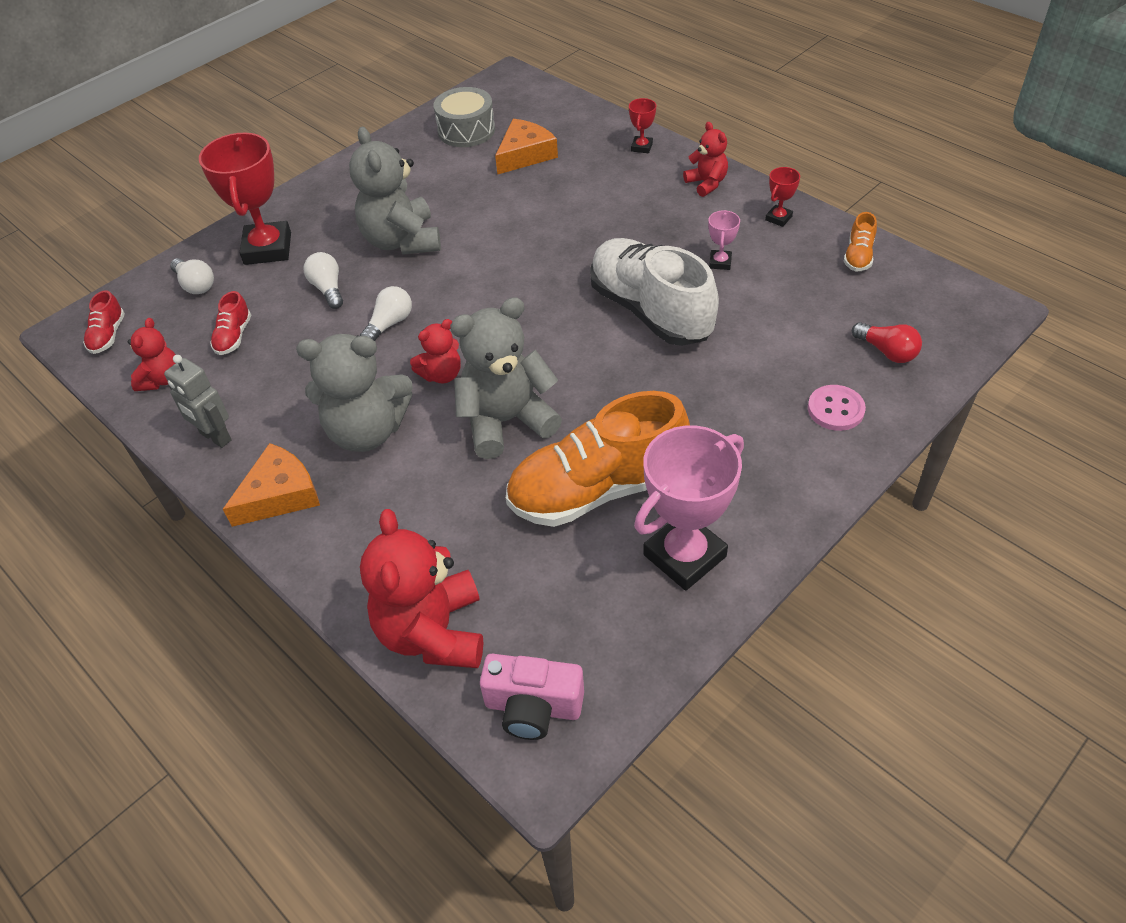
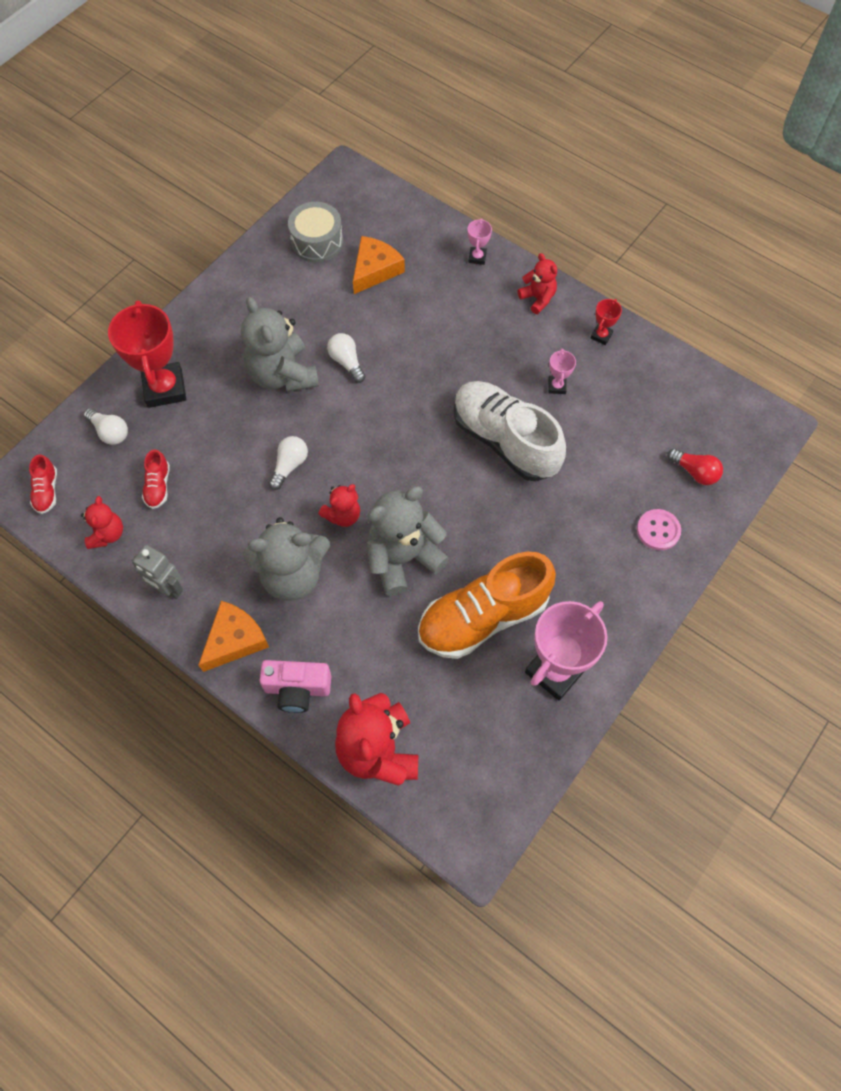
camera: 10 degrees left, 15 degrees up
white light bulb [304,252,343,309] -> white light bulb moved to [327,333,366,383]
pink camera [480,654,584,740] -> pink camera moved to [259,660,331,713]
red trophy [629,98,656,153] -> pink trophy [468,218,492,265]
orange shoe [844,212,877,272] -> none

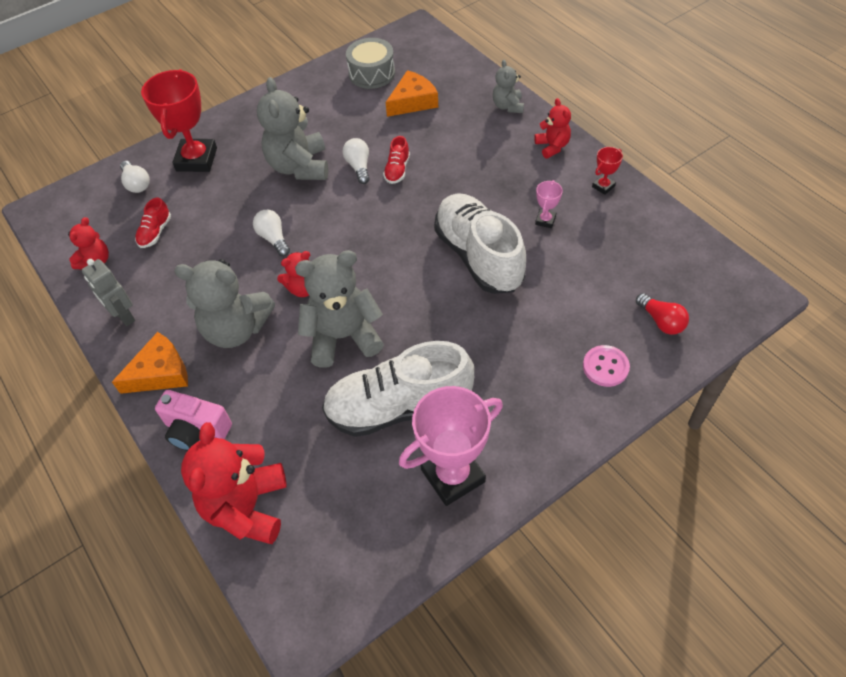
camera: 20 degrees right, 10 degrees down
red shoe [29,454,57,514] -> red shoe moved to [383,136,410,184]
white light bulb [269,436,308,490] -> white light bulb turned 75 degrees counterclockwise [253,210,290,256]
orange shoe [418,552,556,659] -> white shoe [322,341,474,437]
pink trophy [468,218,492,265] -> grey teddy bear [493,60,524,113]

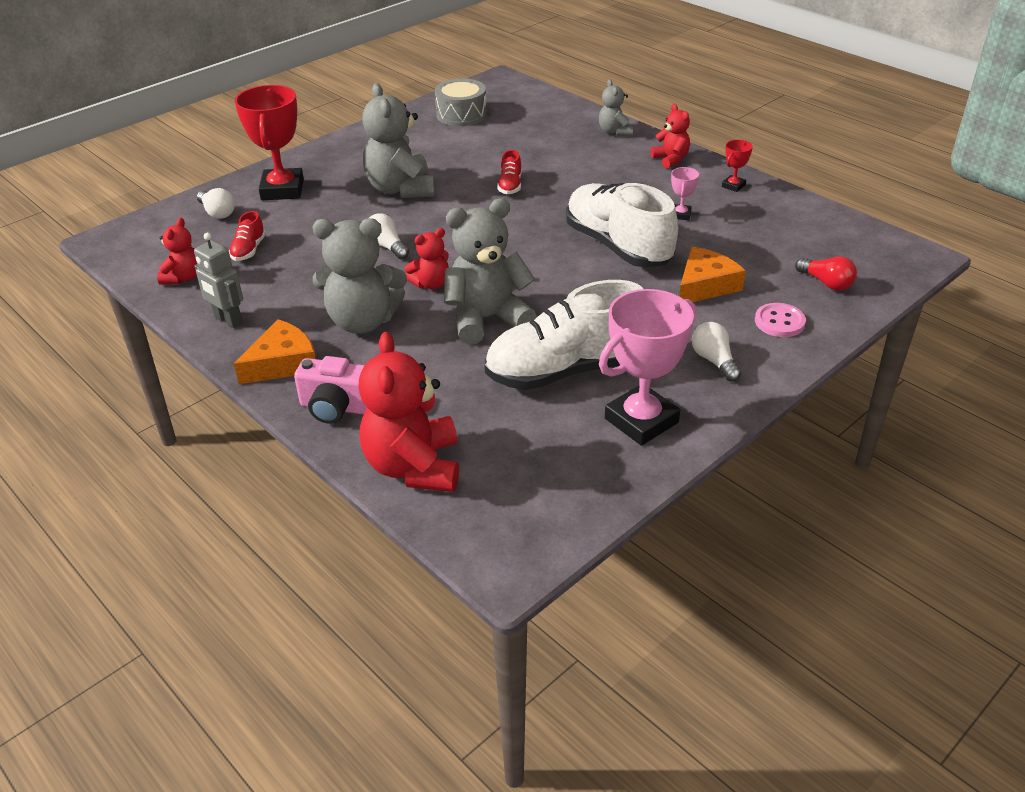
camera: 10 degrees left, 15 degrees down
white light bulb [343,138,370,184] -> white light bulb moved to [692,322,741,382]
orange cheese [386,70,438,117] -> orange cheese moved to [679,246,746,302]

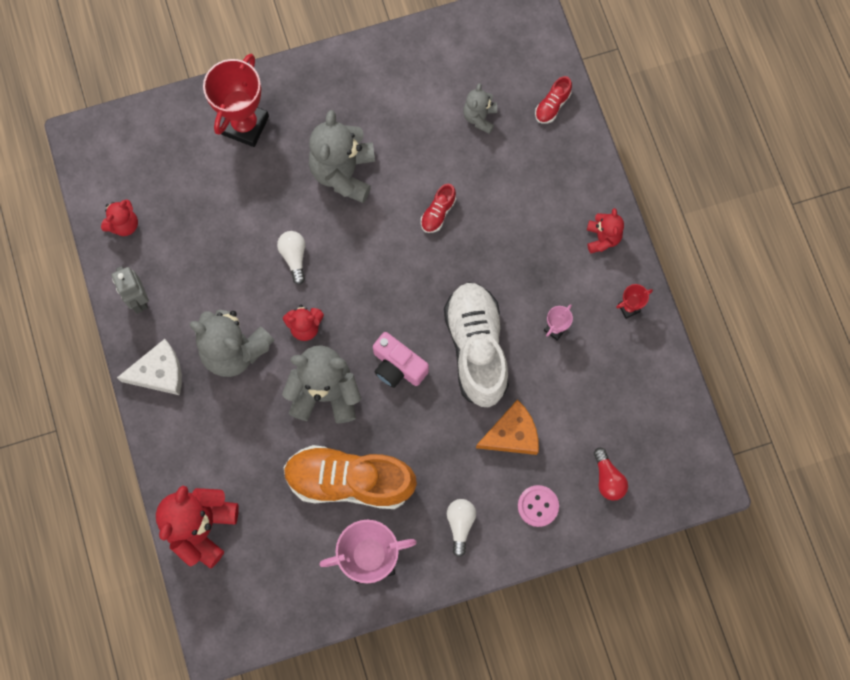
camera: 25 degrees right, 35 degrees up
white light bulb [197,188,235,219] -> none
red shoe [229,211,266,261] -> red shoe moved to [535,76,572,124]
orange cheese [234,319,316,384] -> white cheese [117,339,182,395]
pink camera [294,356,367,424] -> pink camera moved to [373,332,429,388]
grey drum [435,78,487,126] -> none
white shoe [485,280,643,390] -> orange shoe [283,445,417,509]
grey teddy bear [599,80,633,136] -> grey teddy bear moved to [463,83,497,134]

